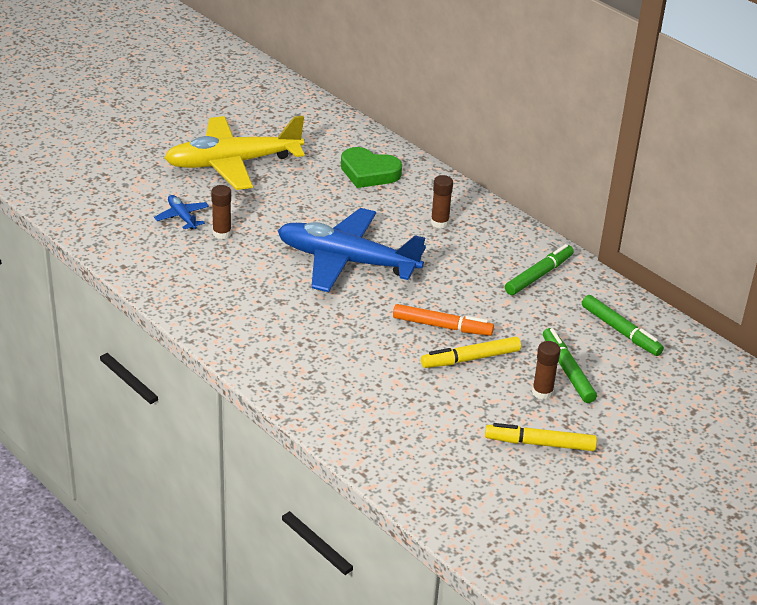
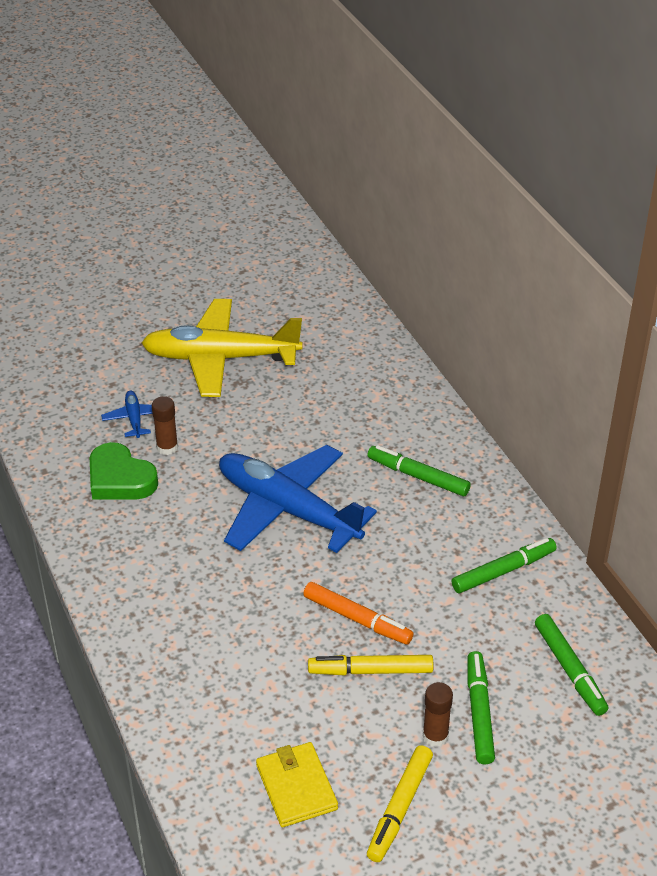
camera: 20 degrees right, 5 degrees up
green heart [341,147,402,188] -> green heart moved to [90,442,158,499]
brown glue stick [431,175,453,228] -> green marker [367,445,471,496]
yellow marker [485,423,597,451] -> yellow marker turned 90 degrees counterclockwise [367,745,433,862]
none -> yellow wallet [256,742,338,827]

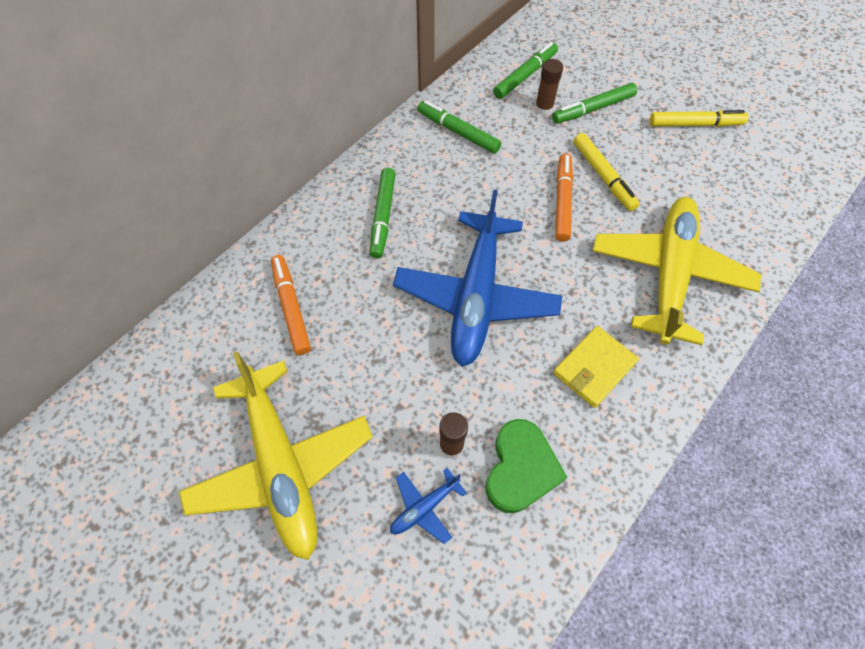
camera: 115 degrees left, 20 degrees up
yellow wallet [256,742,338,827] -> yellow wallet moved to [553,326,639,408]
brown glue stick [423,682,453,747] -> brown glue stick moved to [535,59,563,115]
none -> orange marker [271,255,311,355]
none -> yellow plane [593,197,761,345]

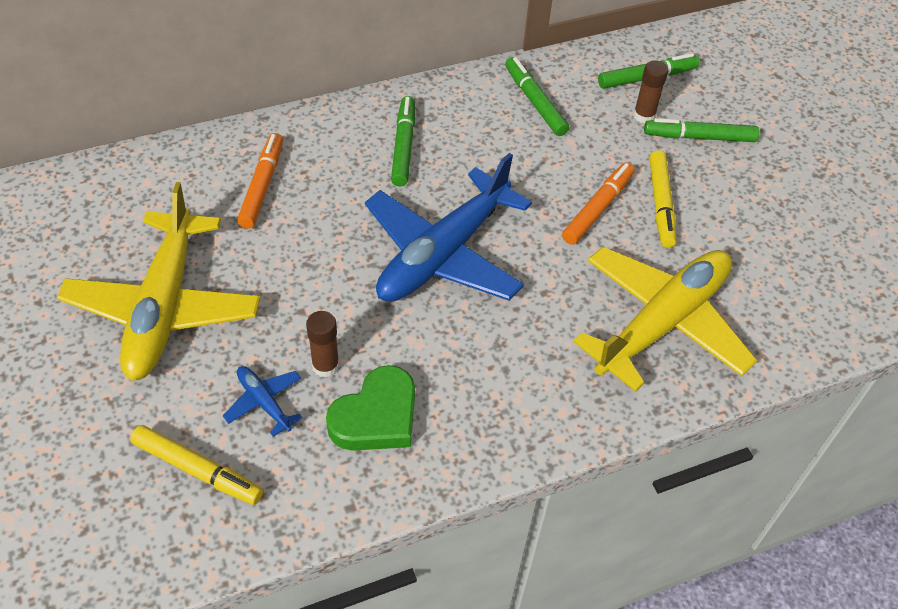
camera: 25 degrees right, 10 degrees down
green marker [370,168,396,258] -> green marker turned 150 degrees clockwise [391,96,415,187]
blue plane [390,468,467,544] -> blue plane turned 60 degrees clockwise [223,366,302,437]
yellow wallet [553,326,639,408] -> none
yellow marker [650,110,749,127] -> yellow marker moved to [130,425,263,505]

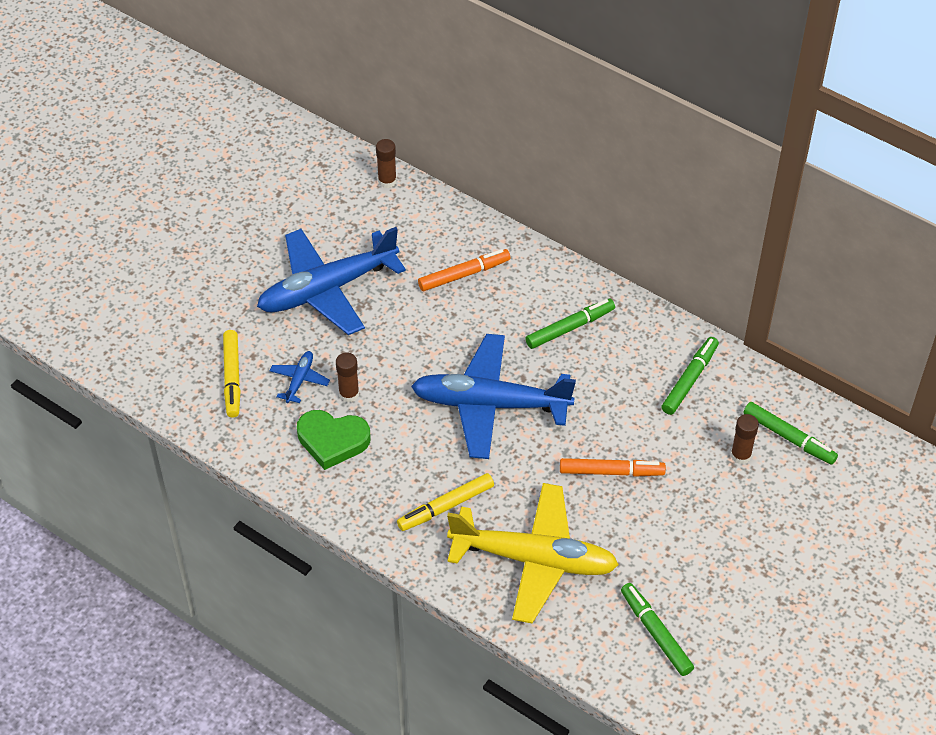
camera: 60 degrees right, 0 degrees up
yellow plane [57,182,260,381] -> blue plane [257,227,406,335]
green marker [644,118,759,142] -> green marker moved to [621,583,694,676]
yellow marker [649,150,676,248] -> yellow marker moved to [397,473,494,531]
none -> brown glue stick [376,139,397,188]

